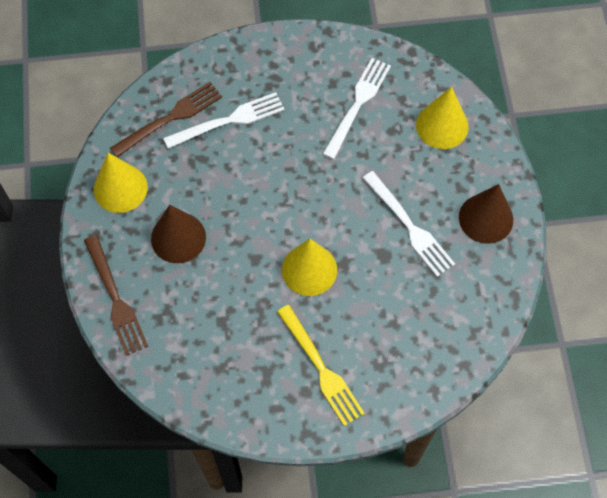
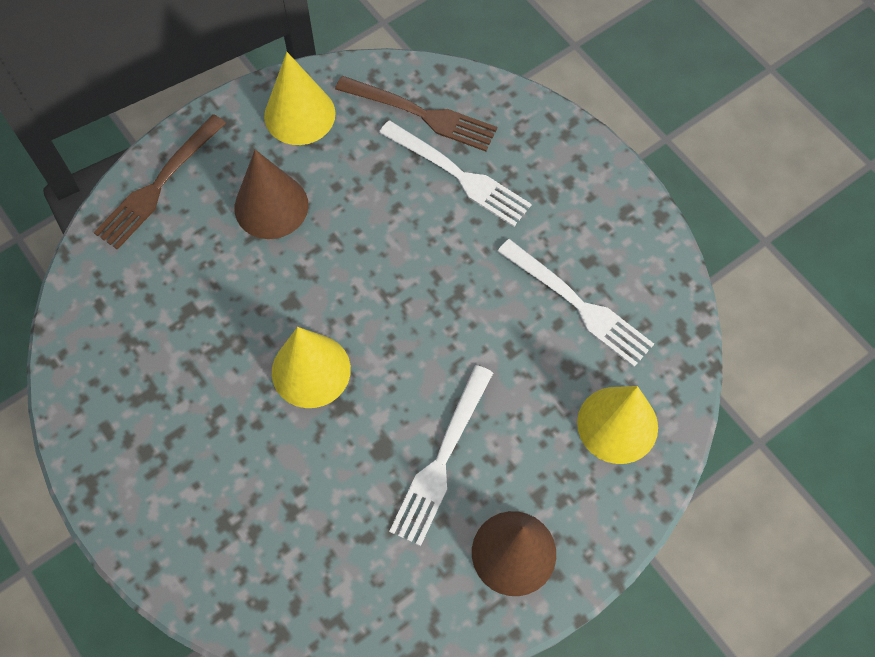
camera: 60 degrees right, 0 degrees up
yellow fork [277,305,365,426] -> none
white fork [323,58,391,159] -> white fork turned 45 degrees clockwise [497,239,654,367]

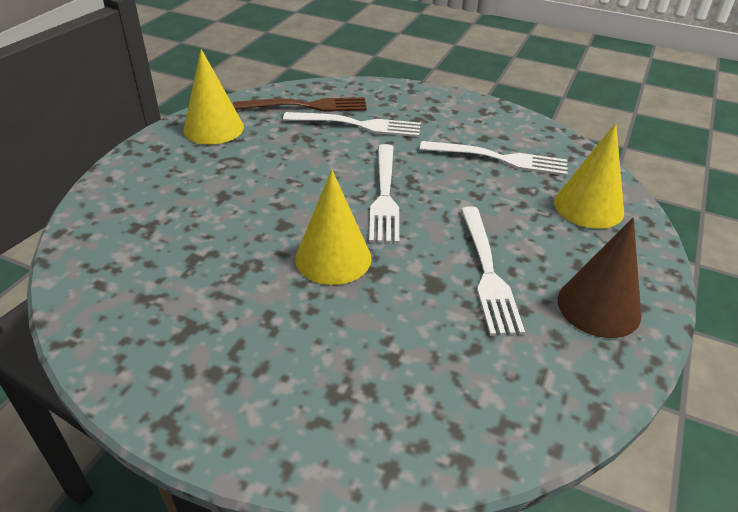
camera: 30 degrees left, 25 degrees down
brown fork [94,114,226,250] -> none
brown cone [235,150,308,239] -> none
none -> white fork [369,144,399,243]

